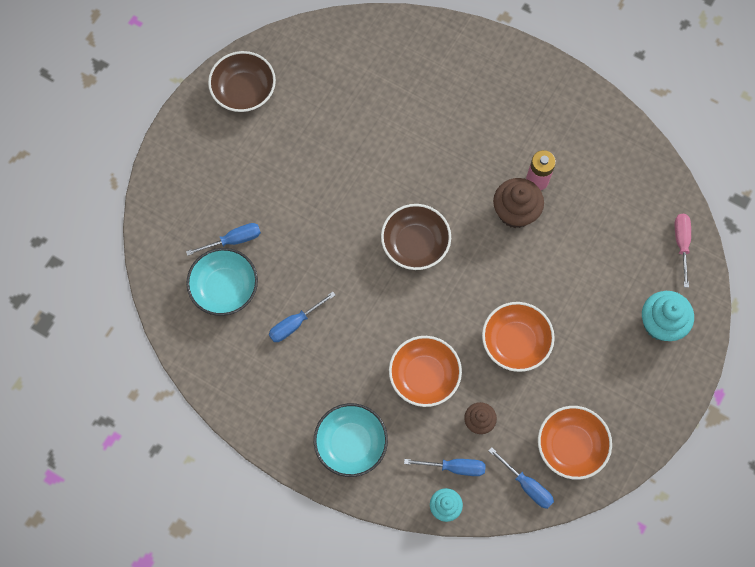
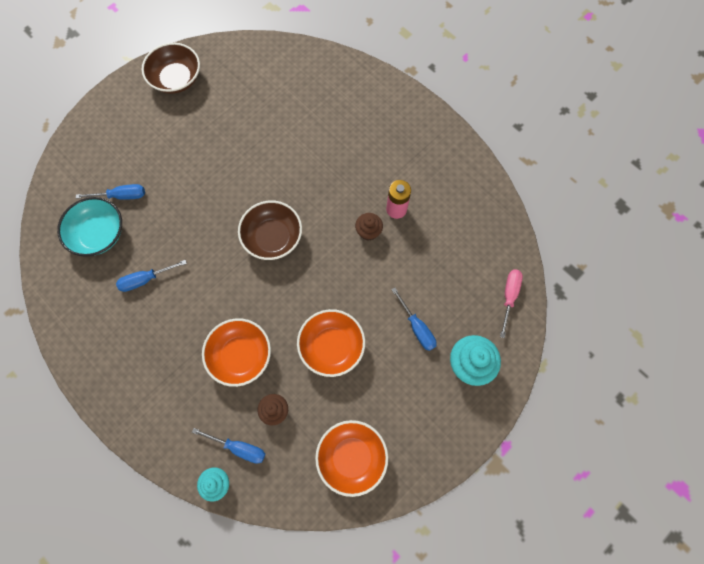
camera: 15 degrees right, 0 degrees up
turquoise bowl [314,403,388,477] -> none
blue screwdriver [488,447,554,509] -> blue screwdriver moved to [391,288,437,351]
brown cupcake [493,178,544,228] -> brown cupcake [355,213,383,241], size x0.61

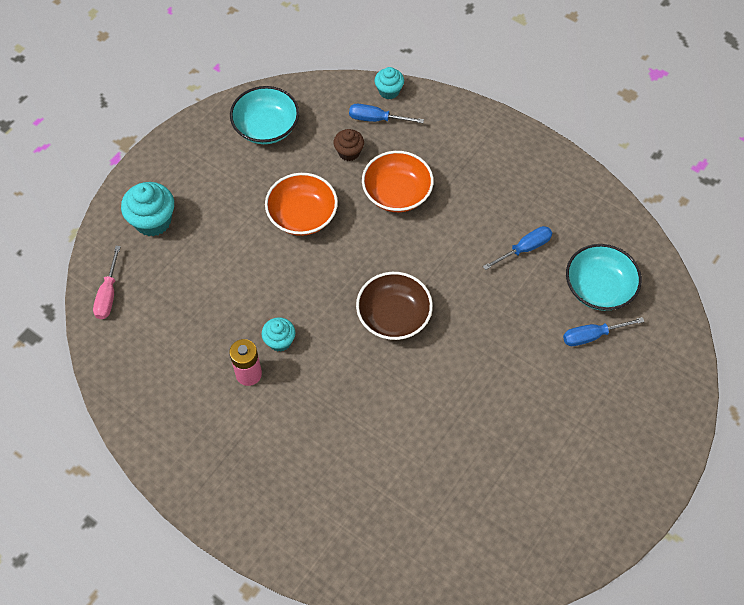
camera: 170 degrees right, 10 degrees down
brown bowl [142,43,200,94] -> none
orange bowl [315,420,388,497] -> turquoise bowl [230,86,299,144]
brown cupcake [355,213,383,241] -> turquoise cupcake [262,317,295,352]
blue screwdriver [391,288,437,351] -> none

